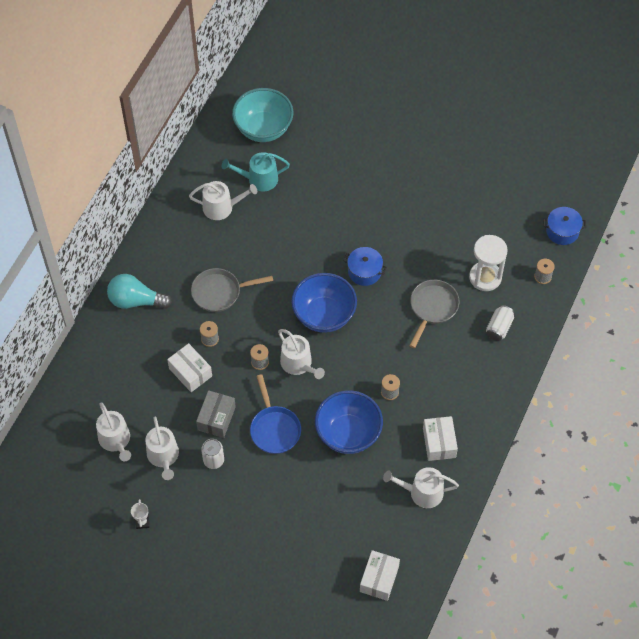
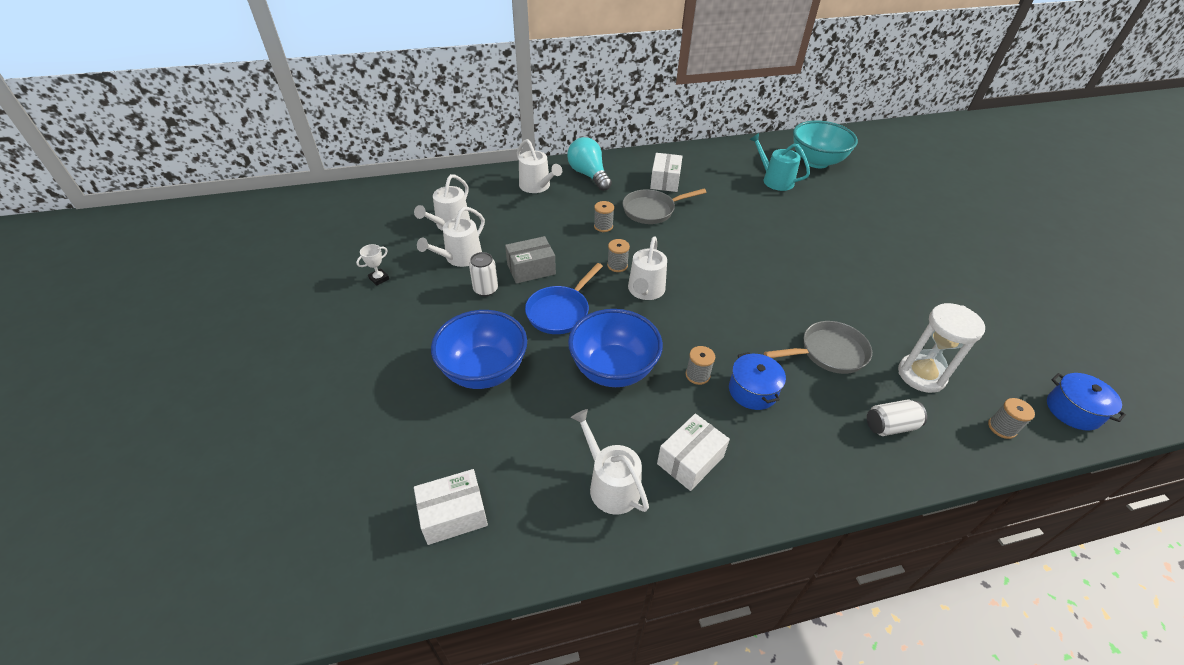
camera: 50 degrees right, 15 degrees down
white box [167,343,212,392] -> white box moved to [650,153,683,192]
white watering can [189,181,257,220] -> white watering can moved to [517,139,562,193]
grey pan [191,268,273,312] -> grey pan turned 60 degrees counterclockwise [623,189,707,224]
blue bowl [291,273,357,333] -> blue bowl moved to [431,310,527,389]
blue pot [343,247,387,286] -> blue pot moved to [729,352,786,410]

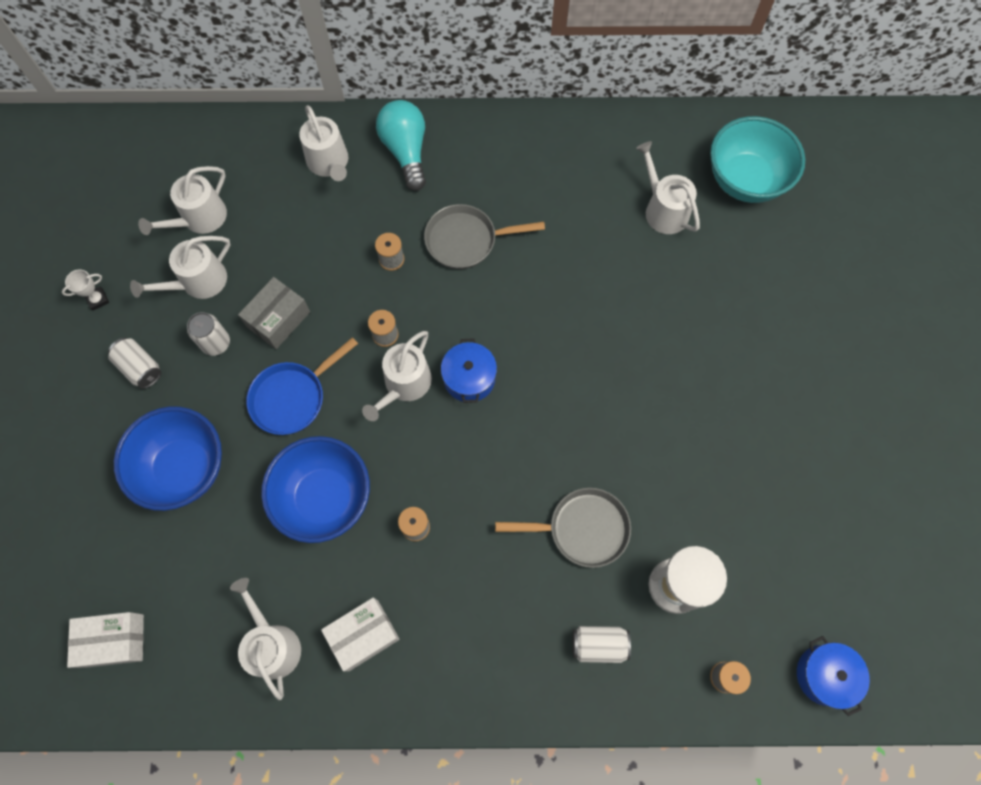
camera: 15 degrees right, 25 degrees up
grey box [505,236,556,284] -> grey box turned 45 degrees counterclockwise [238,277,310,349]
white box [650,153,683,192] -> none
blue pot [729,352,786,410] -> blue pot moved to [441,338,497,403]
turquoise watering can [749,133,810,191] -> white watering can [636,141,700,234]
none -> white can [108,338,161,389]

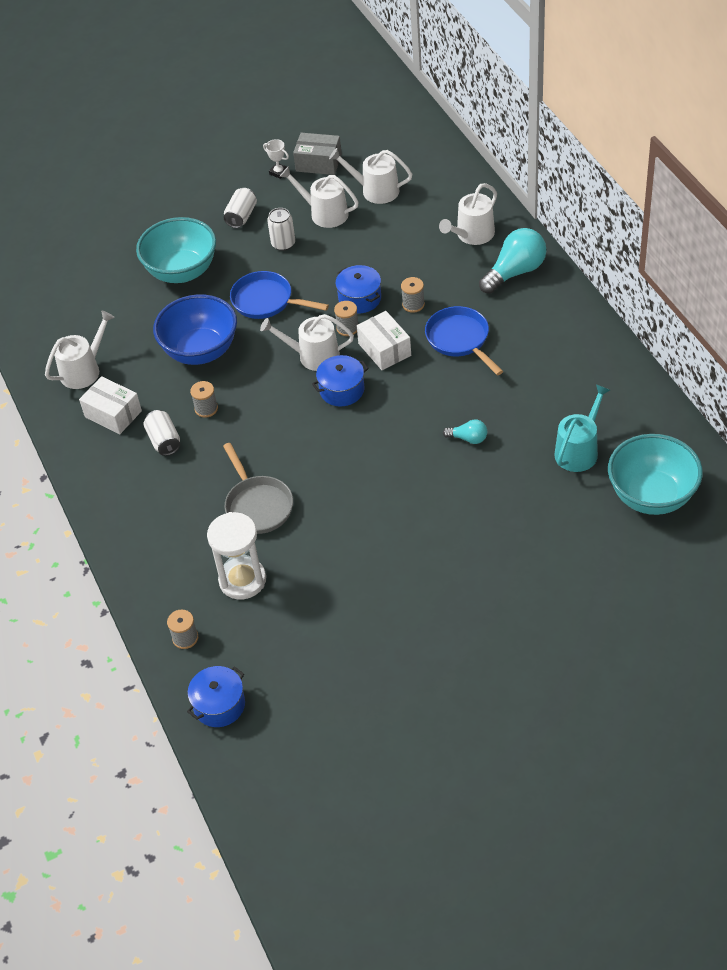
camera: 70 degrees right, 20 degrees down
white box [67,612,144,668] -> white box moved to [356,311,411,370]
blue bowl [114,406,222,511] -> turquoise bowl [136,217,216,283]
grey box [238,277,310,349] -> grey box moved to [293,133,342,175]
grey pan [424,204,545,269] -> blue pan [425,306,503,375]
white can [572,626,631,663] -> white can moved to [143,410,180,456]
white watering can [636,141,700,234] -> turquoise watering can [554,384,610,472]
none -> blue pot [335,265,381,314]
none -> turquoise light bulb [443,420,487,444]

